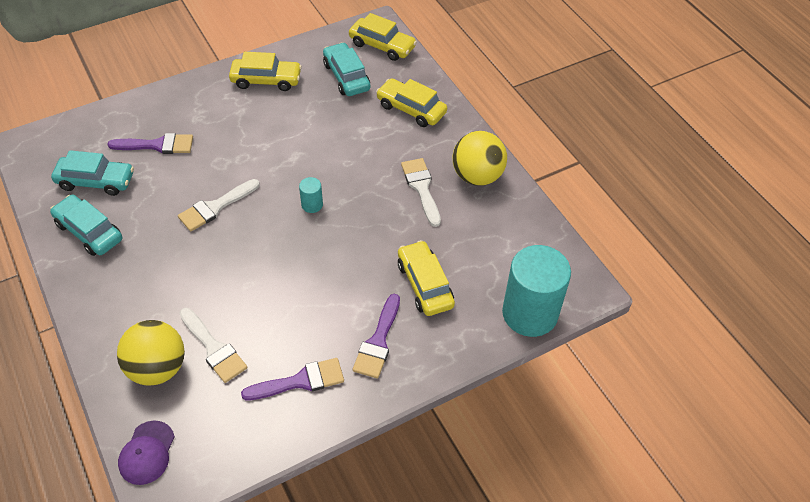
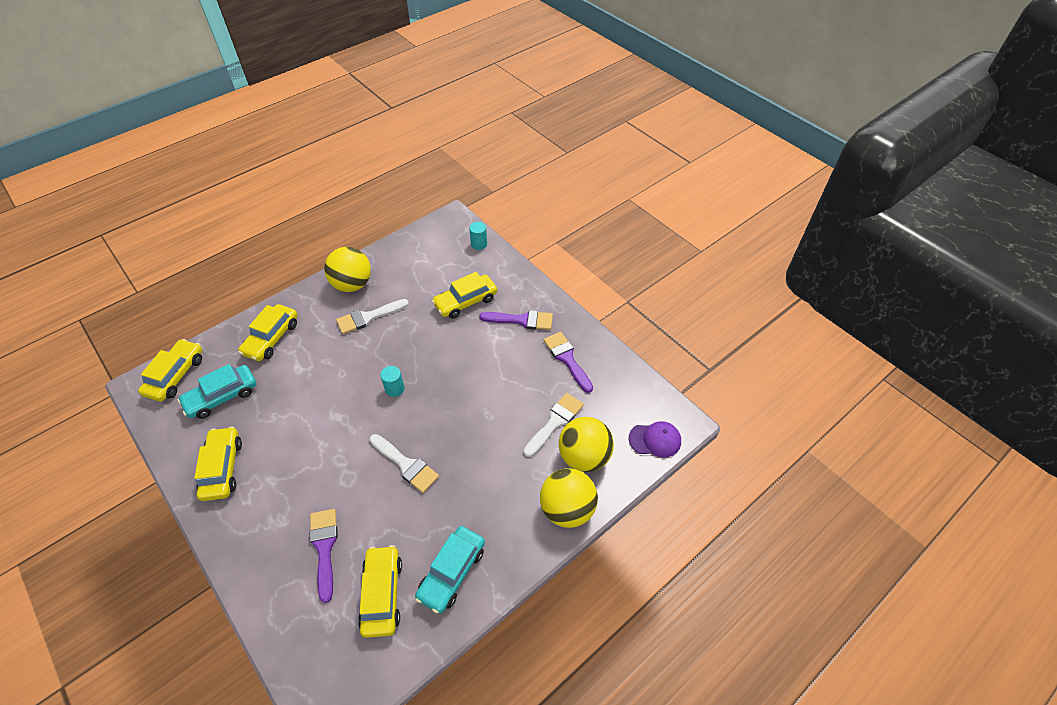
camera: 100 degrees left, 0 degrees up
turquoise car [51,150,134,196] -> yellow car [358,545,402,638]
turquoise cylinder [502,245,571,337] -> turquoise cylinder [469,222,487,250], size x0.42
none -> yellow ball [540,468,598,528]

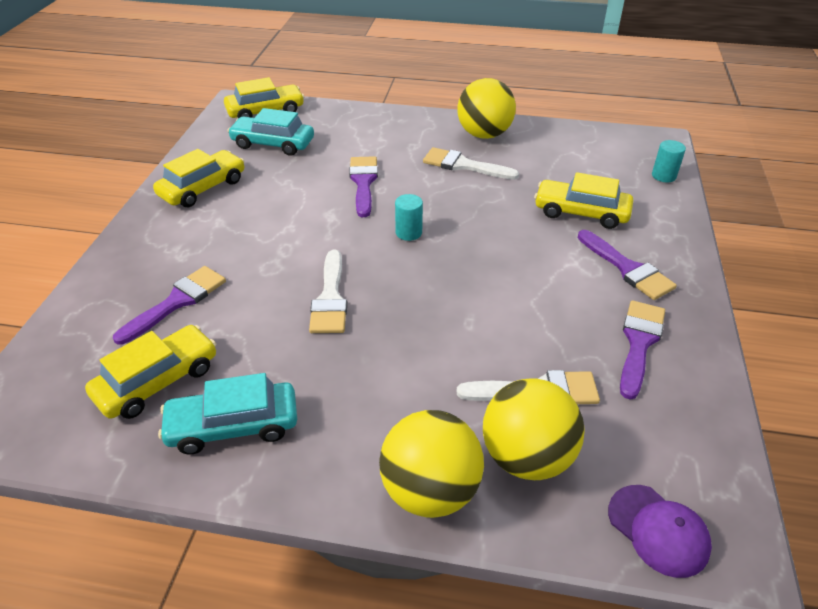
camera: 50 degrees right, 10 degrees down
yellow car [238,304,298,361] -> none
none -> purple brush [349,156,378,217]

